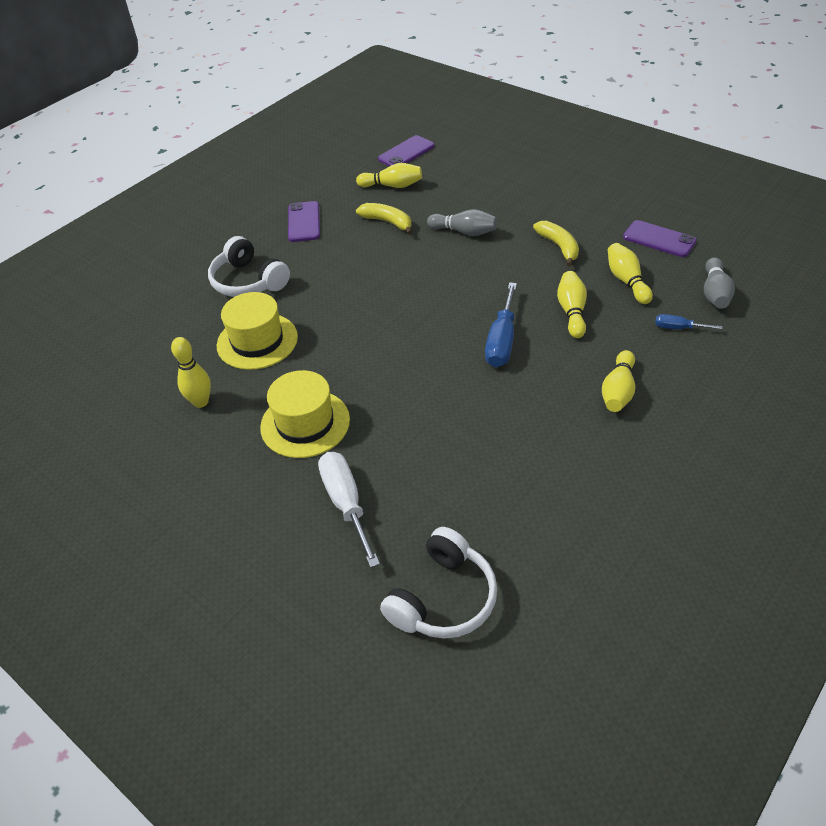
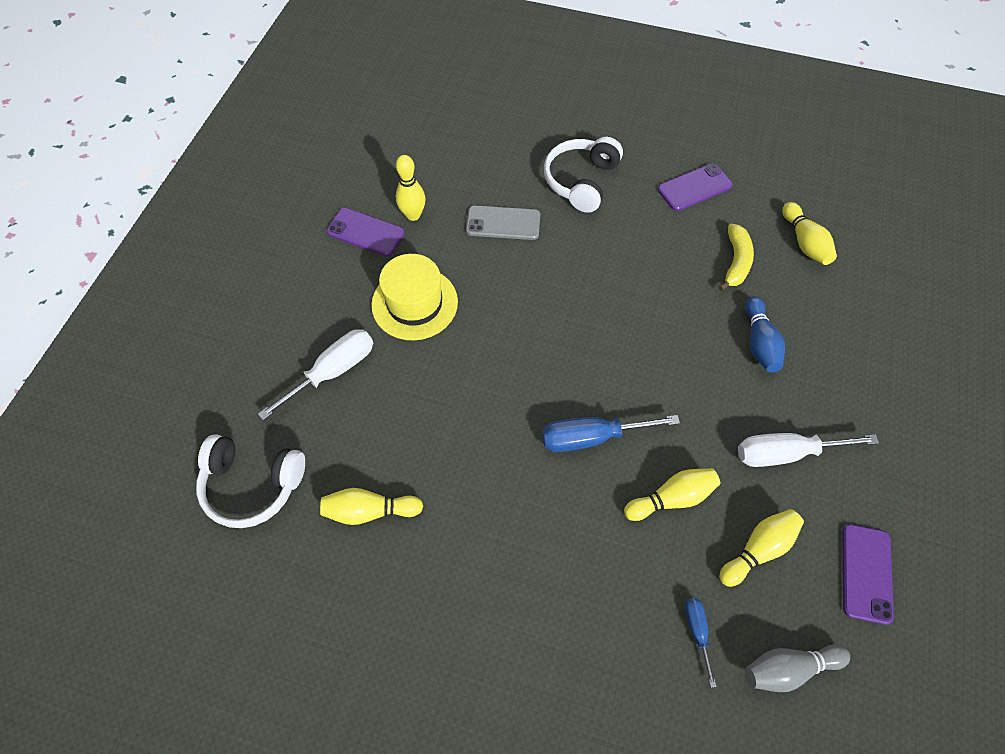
camera: 65 degrees right, 15 degrees up
yellow hat [217,292,298,370] -> grey phone [466,205,540,240]
purple phone [378,135,435,166] -> purple phone moved to [327,208,405,256]
grey bowling pin [427,209,497,236] -> blue bowling pin [745,296,785,373]
yellow banana [533,221,579,267] -> white screwdriver [738,433,879,467]
yellow bowling pin [602,350,635,412] -> yellow bowling pin moved to [320,488,423,525]

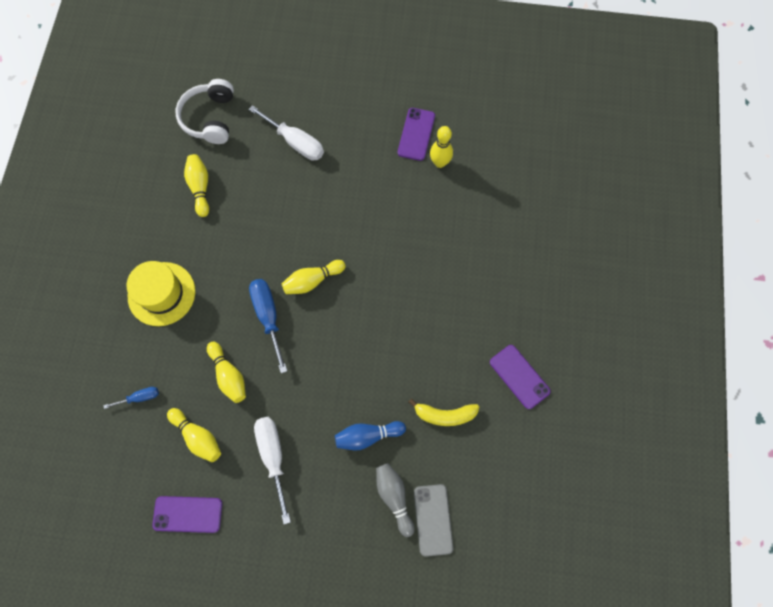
camera: 80 degrees right, 10 degrees up
yellow hat [371,254,458,340] -> yellow hat moved to [127,261,195,326]
grey phone [466,205,540,240] -> grey phone moved to [414,484,453,557]
white headphones [544,137,623,213] -> none
grey bowling pin [745,644,850,692] -> grey bowling pin moved to [376,463,414,537]
yellow bowling pin [782,202,837,265] -> yellow bowling pin moved to [282,260,346,294]

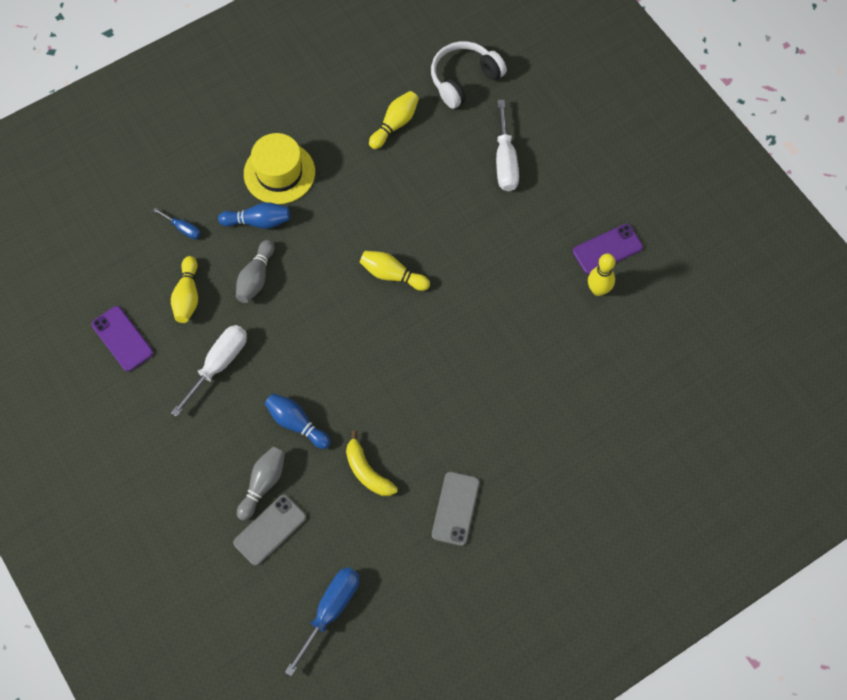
camera: 50 degrees right, 5 degrees down
yellow bowling pin [207,342,246,403] -> grey bowling pin [236,240,275,303]
blue screwdriver [249,279,287,373] -> blue screwdriver moved to [285,567,359,677]
purple phone [490,345,551,409] -> grey phone [432,472,480,546]
none -> blue bowling pin [218,202,290,229]

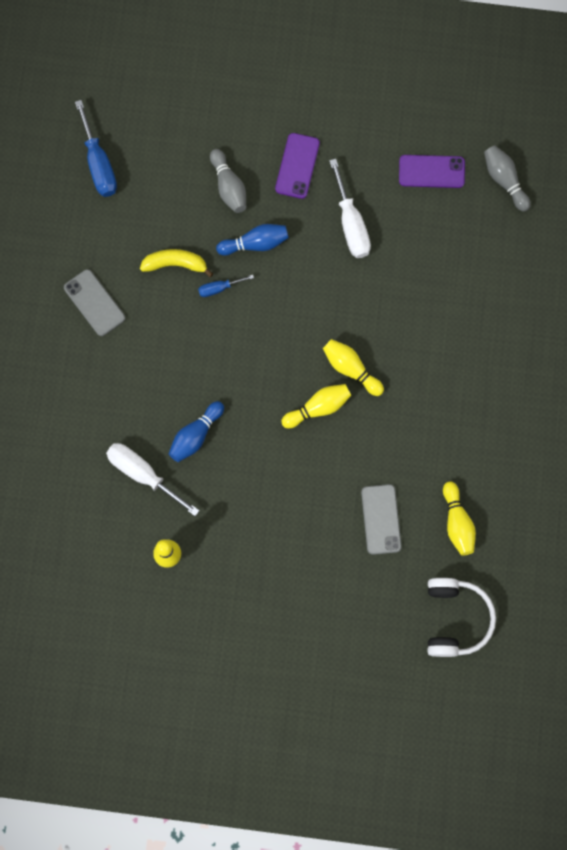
camera: 130 degrees right, 10 degrees up
blue screwdriver [153,208,201,239] -> blue screwdriver moved to [198,275,254,297]
yellow bowling pin [171,256,198,323] -> yellow bowling pin moved to [323,339,384,396]
blue bowling pin [218,202,290,229] -> blue bowling pin moved to [169,401,224,462]
grey phone [233,495,306,566] -> grey phone moved to [361,484,402,555]
grey bowling pin [236,240,275,303] -> grey bowling pin moved to [484,145,531,212]
yellow hat [244,133,315,204] -> none
white screwdriver [496,100,519,191] -> white screwdriver moved to [106,443,200,516]
purple phone [573,224,643,274] -> purple phone moved to [275,133,320,199]

